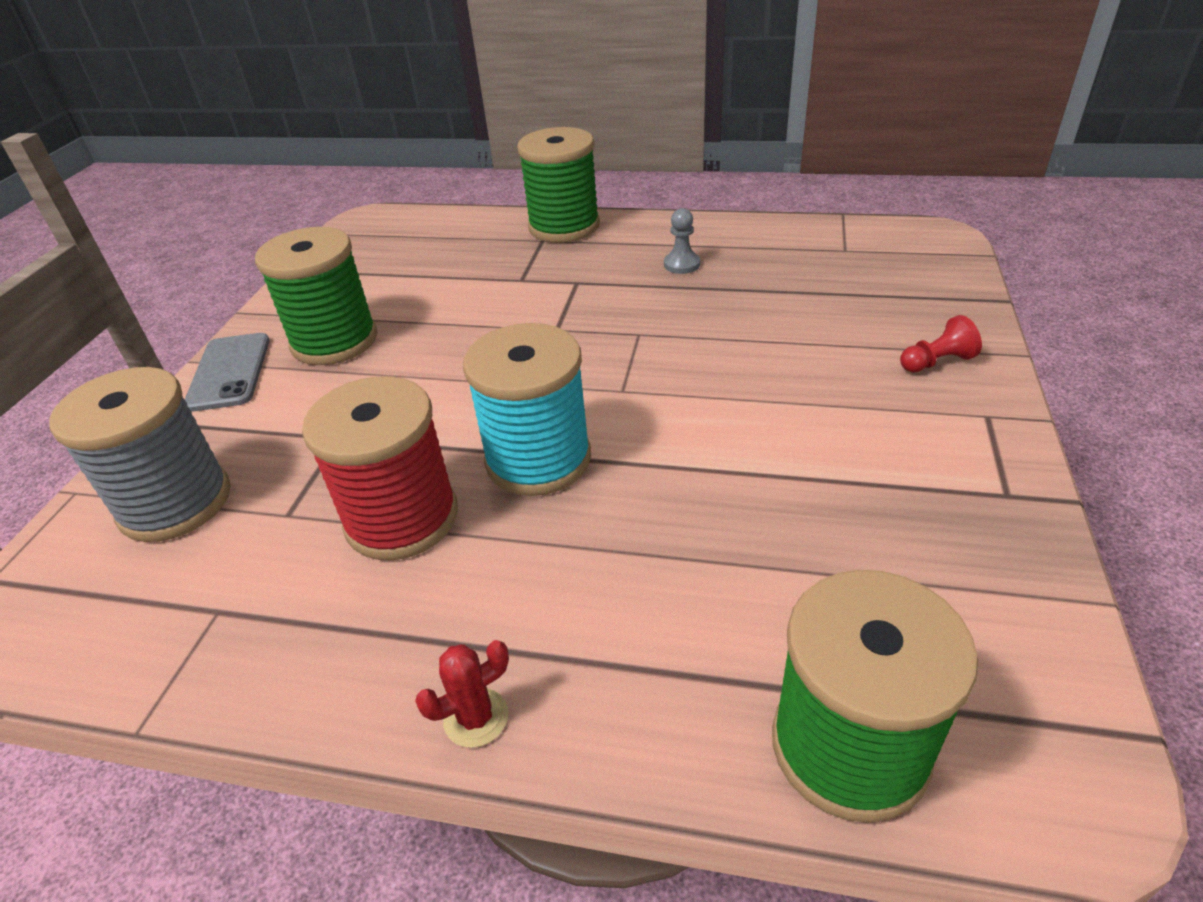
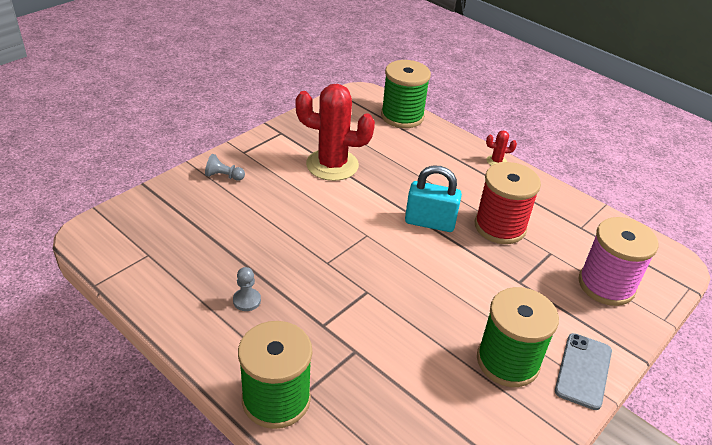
camera: 155 degrees left, 0 degrees up
grey spool [49,367,230,542] -> pink spool [579,217,658,306]
turquoise spool [463,323,591,496] -> turquoise padlock [405,166,462,232]
red pawn [900,315,982,372] -> grey pawn [205,154,245,181]
none -> red cactus [295,84,375,181]

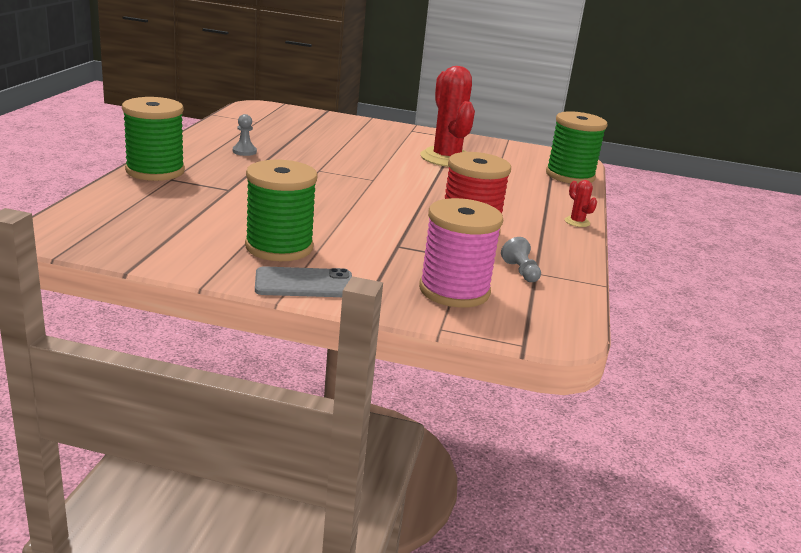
camera: 60 degrees right, 15 degrees down
grey pawn [205,154,245,181] -> grey pawn moved to [501,237,541,282]
turquoise padlock [405,166,462,232] -> none

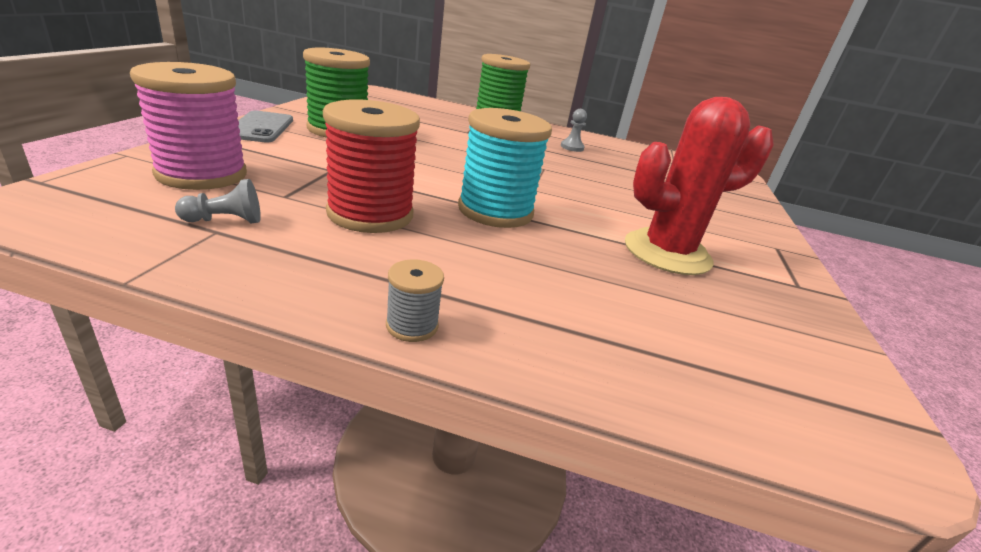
camera: 90 degrees right, 5 degrees up
green spool [546,111,608,184] -> none
red cactus [565,180,597,227] -> grey spool [386,259,444,342]
none -> turquoise spool [458,108,552,228]

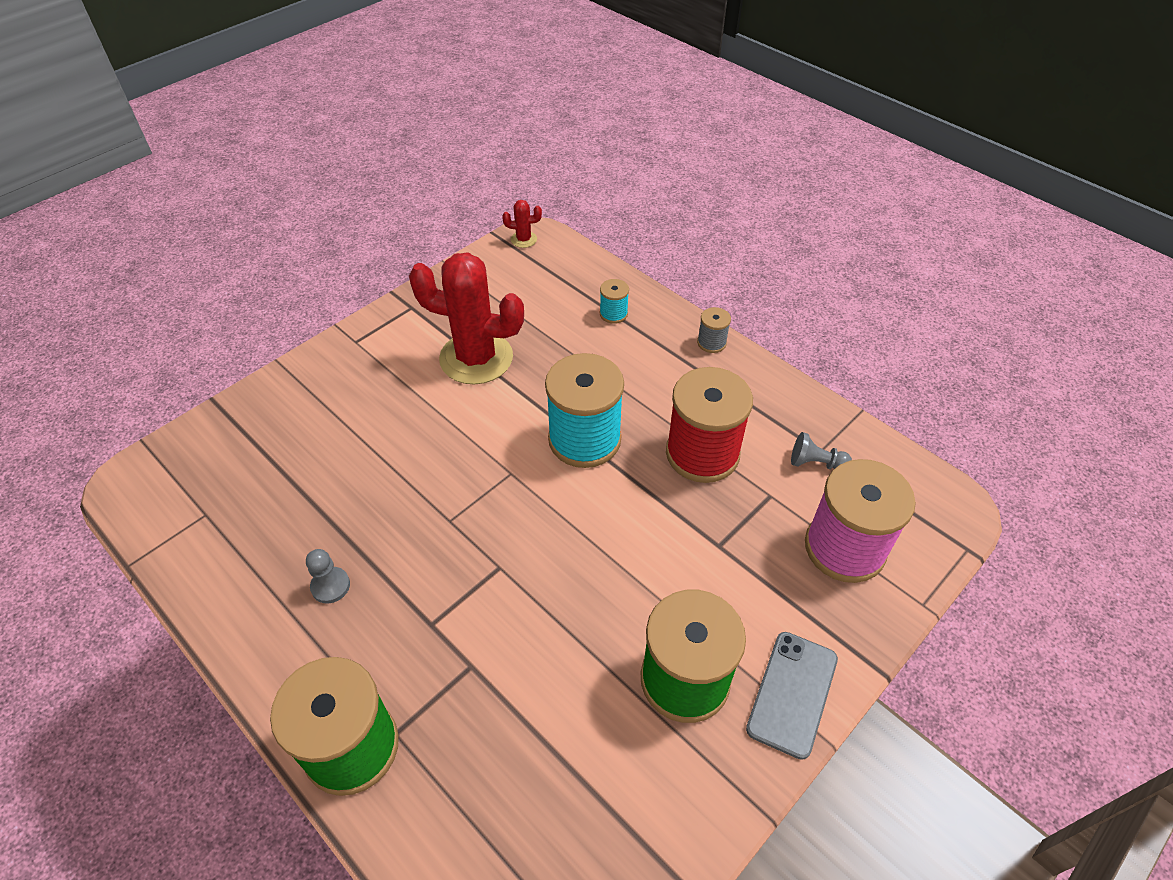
camera: 145 degrees left, 20 degrees up
none -> red cactus [502,200,542,248]
none -> turquoise spool [600,279,629,324]

